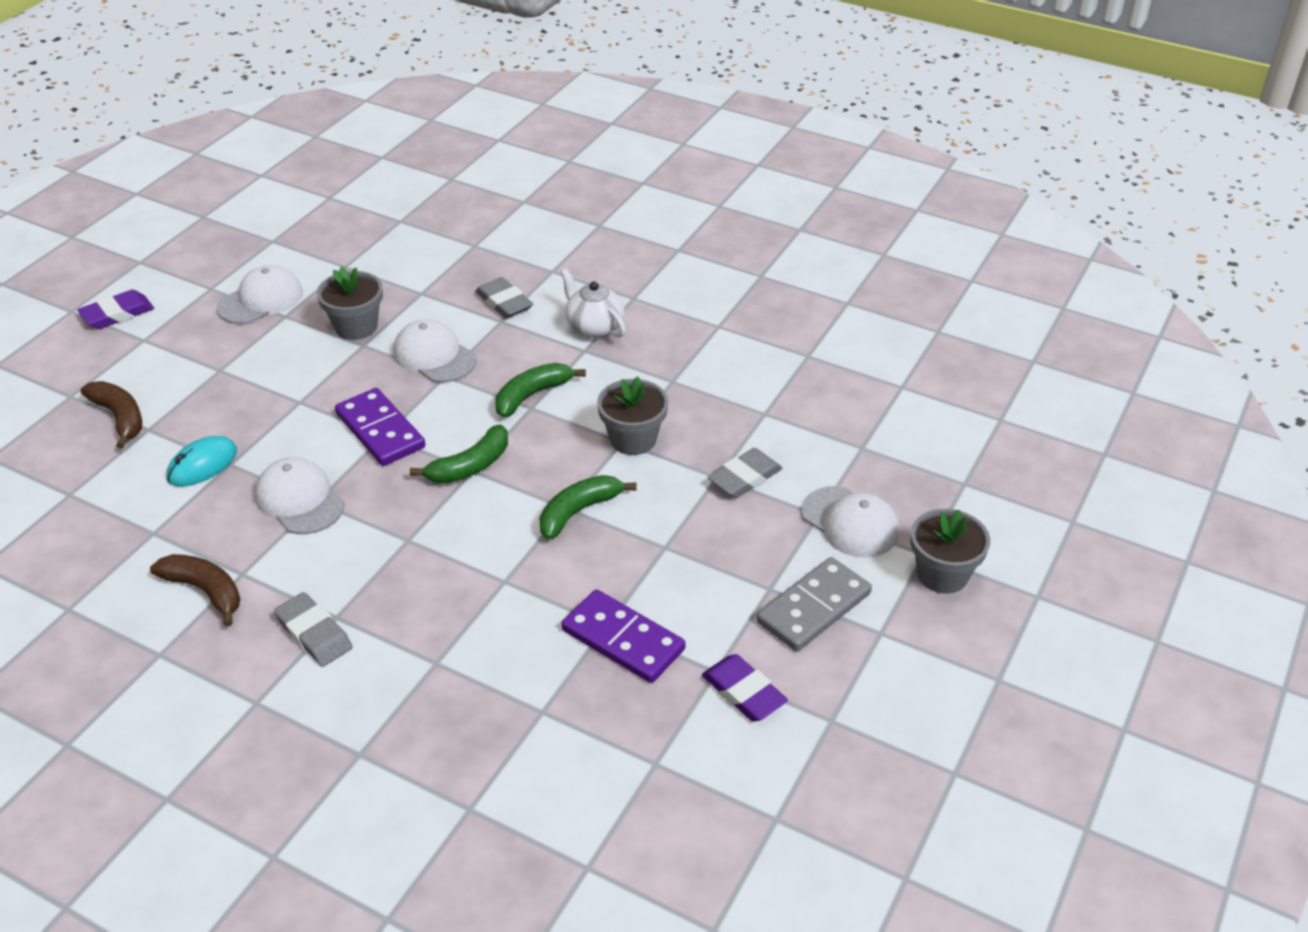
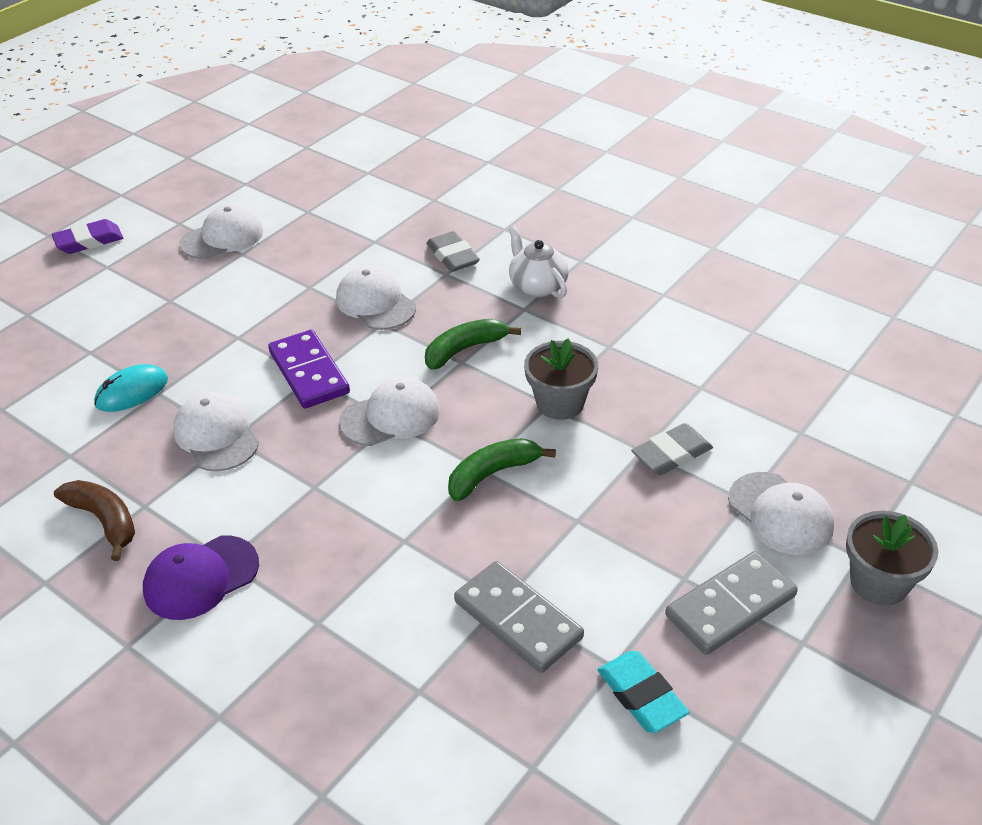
camera: 10 degrees right, 0 degrees up
brown banana [80,381,142,449] -> none
grey eraser [274,592,353,667] -> purple cap [143,536,259,620]
grey flower pot [317,266,383,340] -> none
green banana [410,424,508,484] -> white cap [339,377,440,446]
purple domino [562,589,686,683] -> grey domino [454,561,584,673]
purple eraser [702,654,788,722] -> turquoise eraser [598,651,689,733]

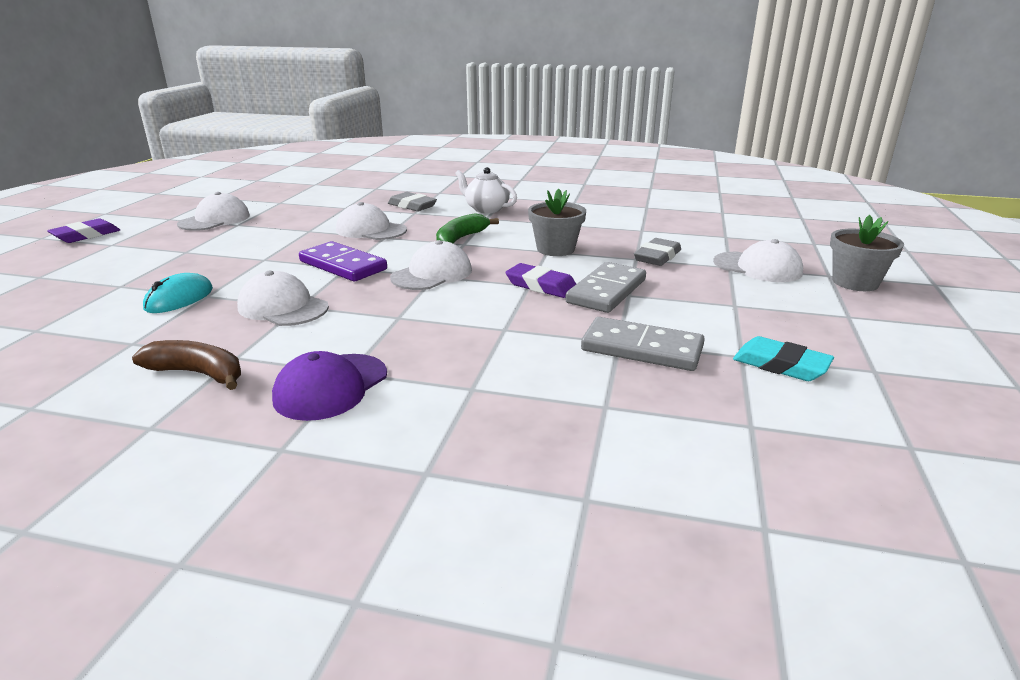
camera: 25 degrees left, 15 degrees down
green banana [448,438,556,501] -> purple eraser [506,263,576,298]
grey domino [665,551,798,655] -> grey domino moved to [565,262,646,313]

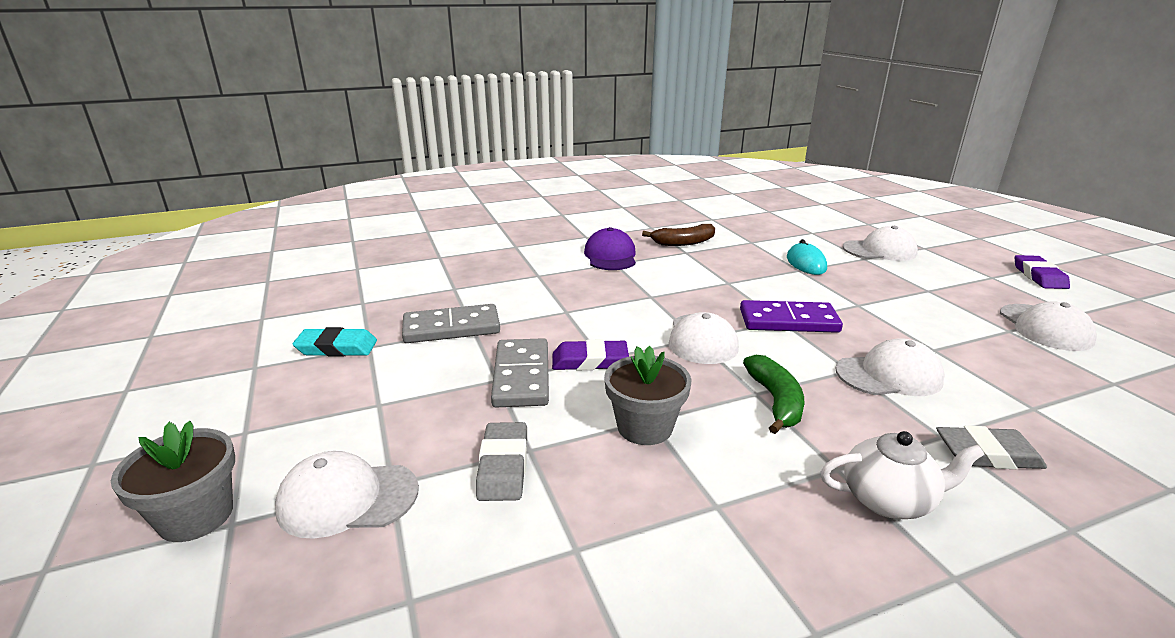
camera: 145 degrees right, 0 degrees up
white cap [237,271,329,326] -> white cap moved to [843,226,918,261]

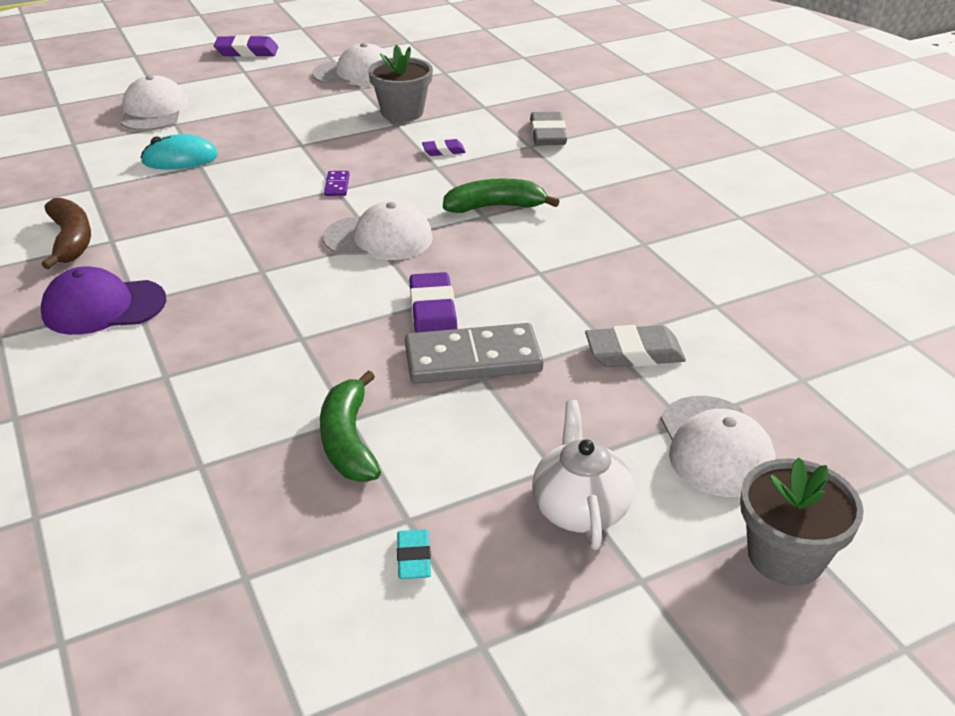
camera: 95 degrees left, 10 degrees up
turquoise eraser [293,327,377,357] -> turquoise eraser [397,529,431,579], size x0.58
grey domino [402,304,500,343] -> green banana [320,370,381,482]
grey flower pot [604,346,691,445] -> grey flower pot moved to [368,45,433,122]
purple domino [740,300,843,333] -> purple domino [324,171,350,196], size x0.42
white teapot [821,431,985,519] -> white teapot moved to [532,400,634,550]
white cap [836,338,945,396] -> purple eraser [422,139,466,156]

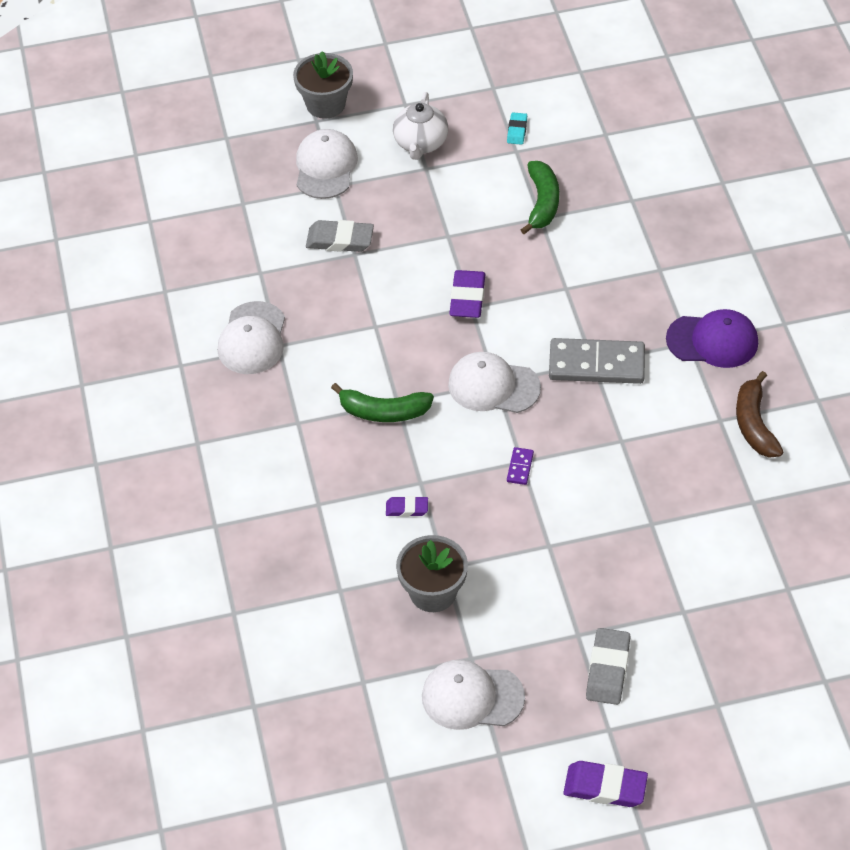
camera: 165 degrees left, 15 degrees up
white cap [120,75,188,131] -> white cap moved to [218,301,285,374]
turquoise mouse [141,134,218,170] -> none
grey domino [405,323,544,384] -> grey domino moved to [549,338,645,384]
grey eraser [530,112,567,145] -> grey eraser moved to [586,628,631,705]

